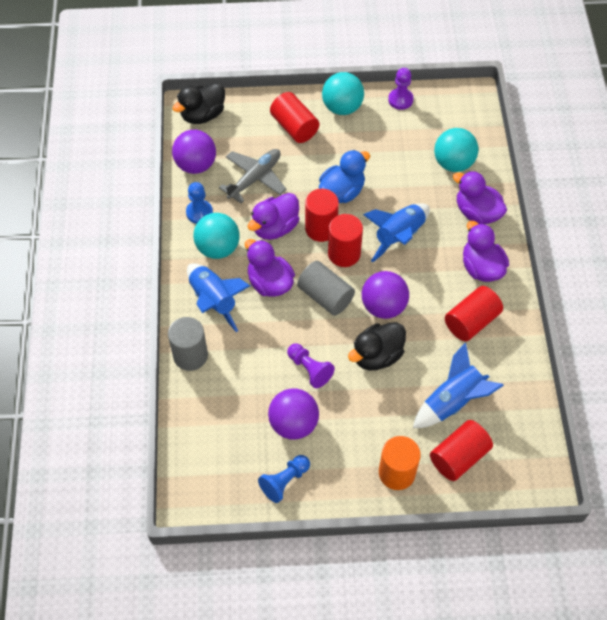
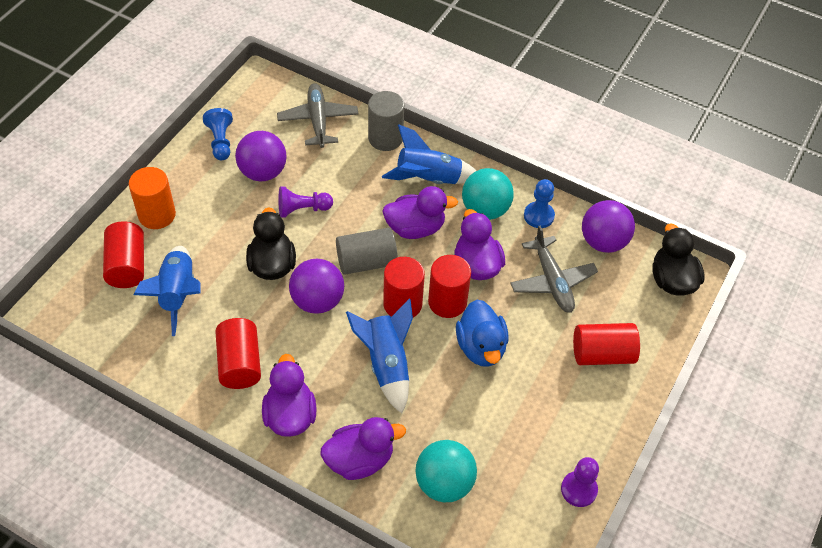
camera: 120 degrees right, 5 degrees down
turquoise ball [322,72,364,115] -> none
purple duck [463,221,509,282] -> purple duck turned 105 degrees counterclockwise [262,354,317,437]
none -> grey plane [277,83,358,148]

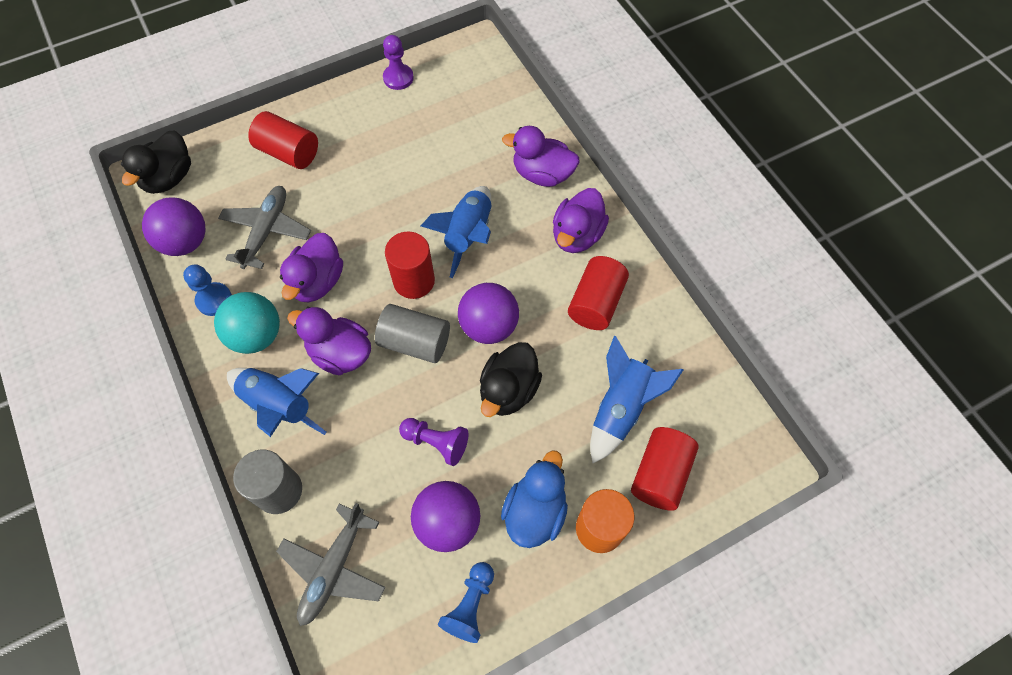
camera: 145 degrees left, 10 degrees up
turquoise ball [415,440,477,502] -> none
red cylinder [428,255,471,318] -> none
blue duck [456,299,508,367] -> blue duck moved to [501,451,568,548]

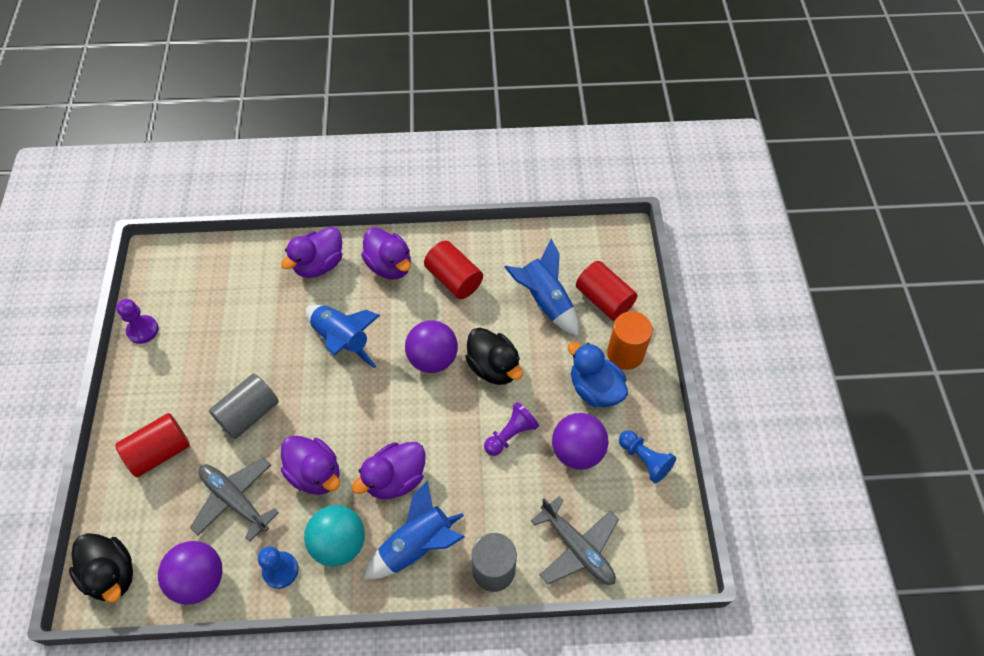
camera: 65 degrees left, 5 degrees down
grey cylinder [375,304,450,363] -> grey cylinder moved to [209,373,279,439]
red cylinder [385,231,435,299] -> none

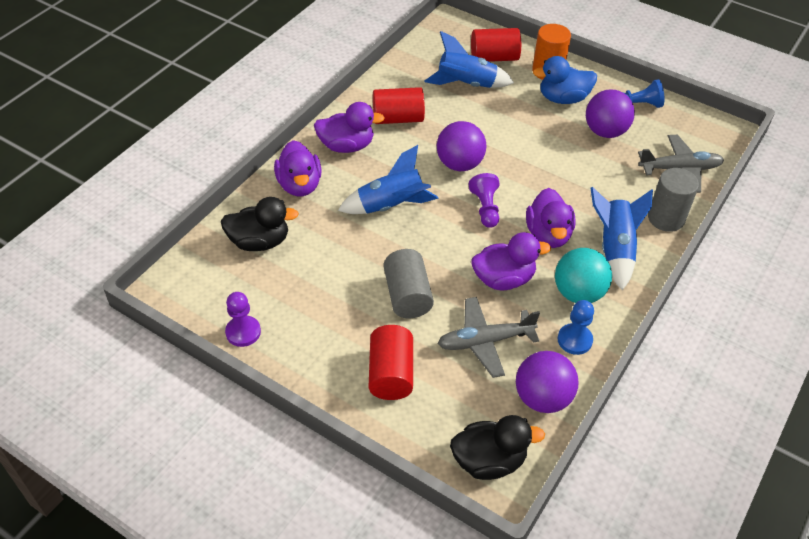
camera: 55 degrees left, 10 degrees down
black duck [465,328,523,385] -> black duck moved to [221,197,299,251]
purple pawn [484,402,539,456] -> purple pawn moved to [468,173,500,228]

